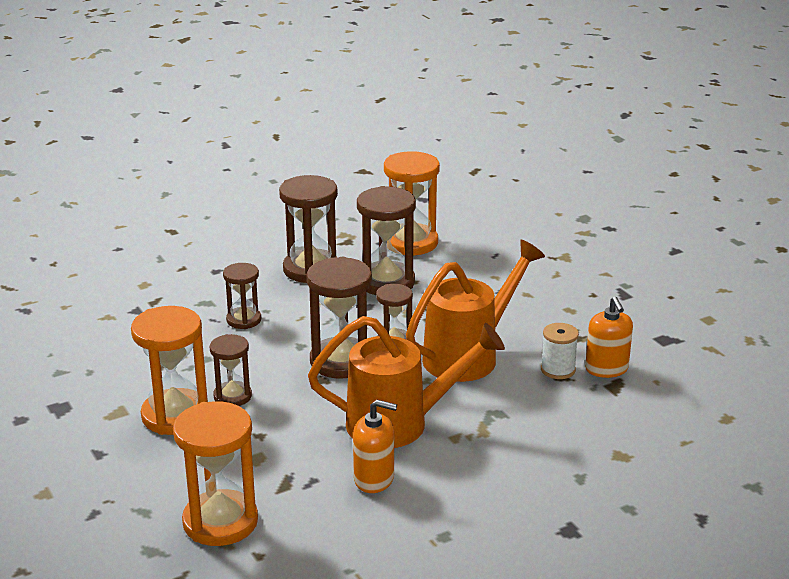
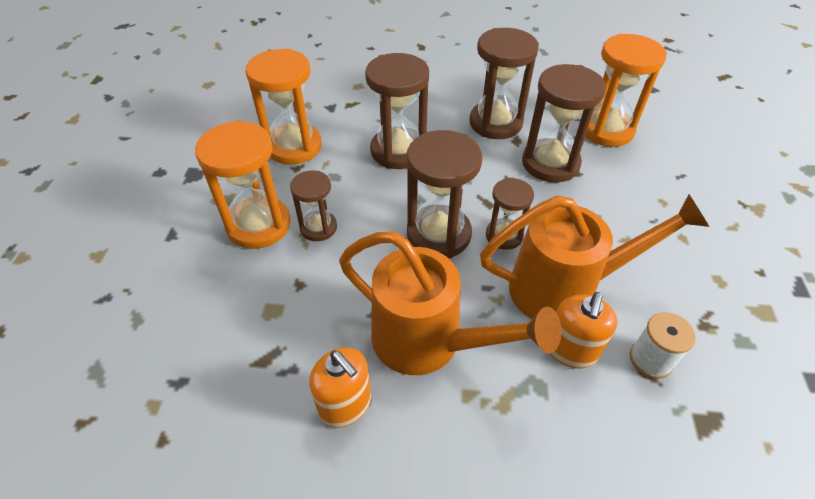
camera: 35 degrees right, 20 degrees up
orange hourglass [173,401,258,546] -> orange hourglass moved to [245,49,322,165]
brown hourglass [223,263,261,329] -> brown hourglass [365,53,429,169], size x1.72
orange soap dispenser [585,297,633,378] -> orange soap dispenser moved to [549,292,617,369]

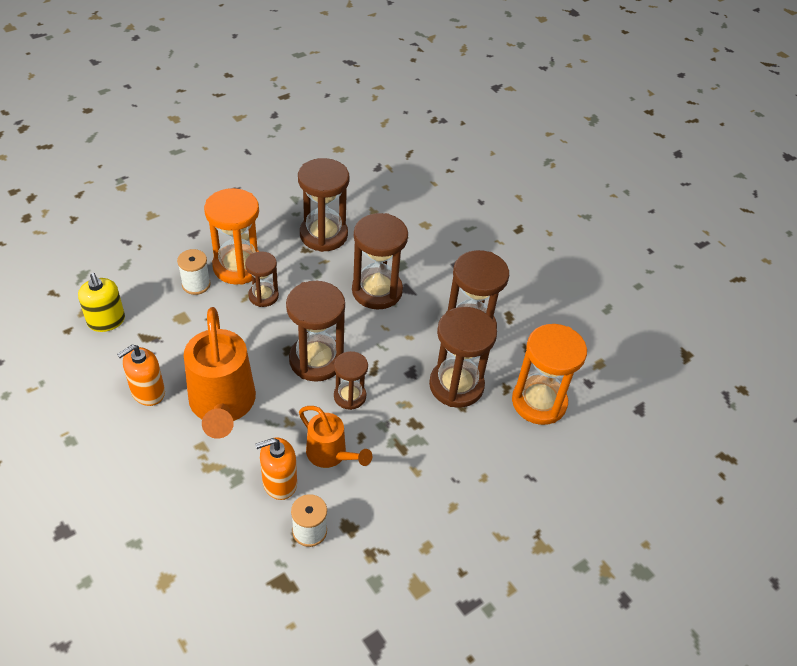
camera: 45 degrees right, 0 degrees up
orange hourglass [245,49,322,165] -> brown hourglass [298,158,349,252]
orange soap dispenser [309,347,371,428] -> orange soap dispenser turned 45 degrees clockwise [117,345,165,406]
orange watering can [480,194,710,319] -> orange watering can [299,406,372,468], size x0.57
none -> yellow soap dispenser [78,273,125,332]
none -> white spool [177,249,211,295]

